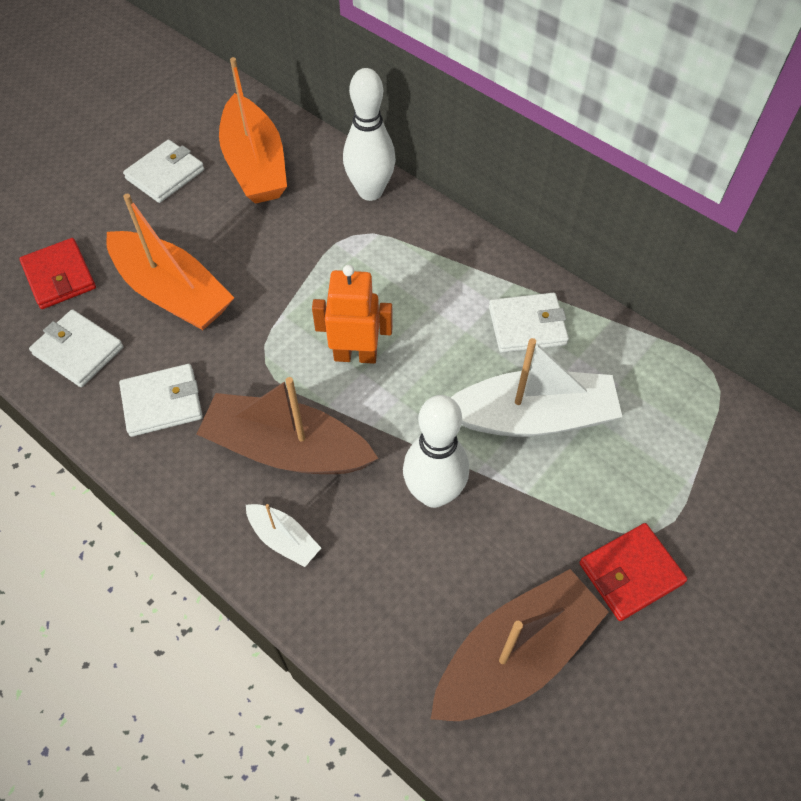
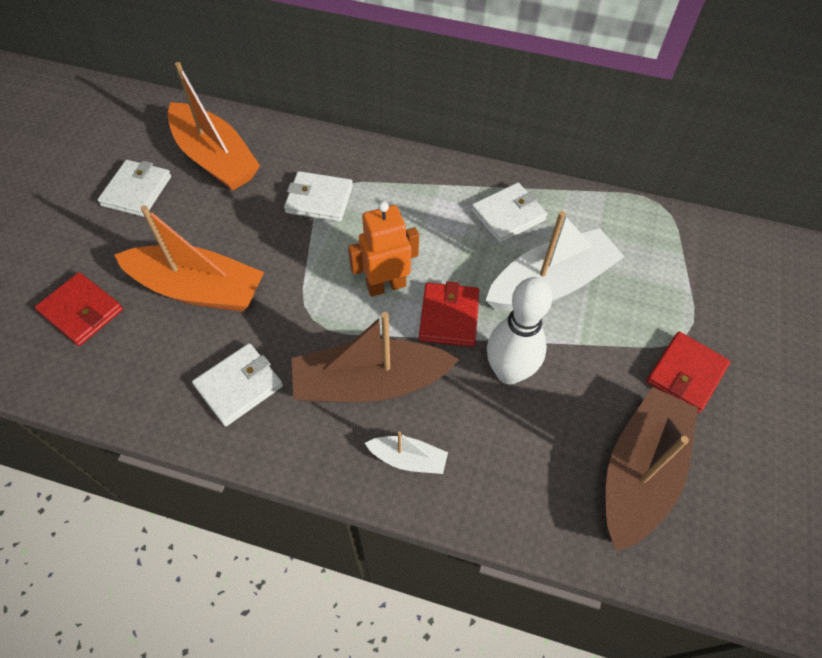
camera: 25 degrees left, 0 degrees up
white wallet [29,309,123,387] -> white wallet moved to [284,171,353,222]
white bowling pin [343,68,396,201] -> none
none -> red wallet [419,281,480,347]

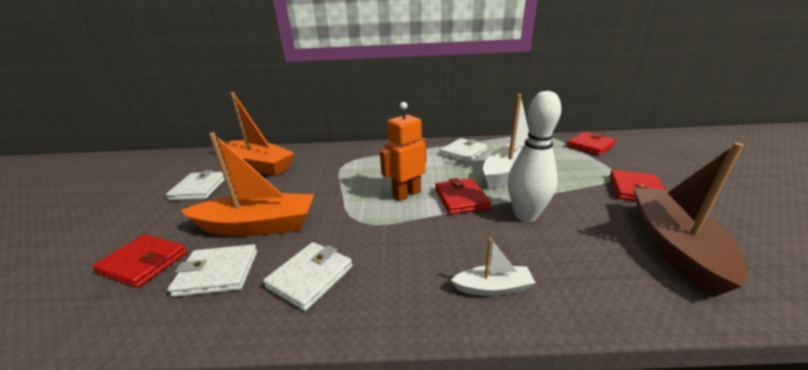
camera: 15 degrees left, 30 degrees down
white wallet [284,171,353,222] -> white wallet moved to [167,244,257,297]
brown boat [291,312,459,402] -> none
none -> red wallet [567,132,616,156]

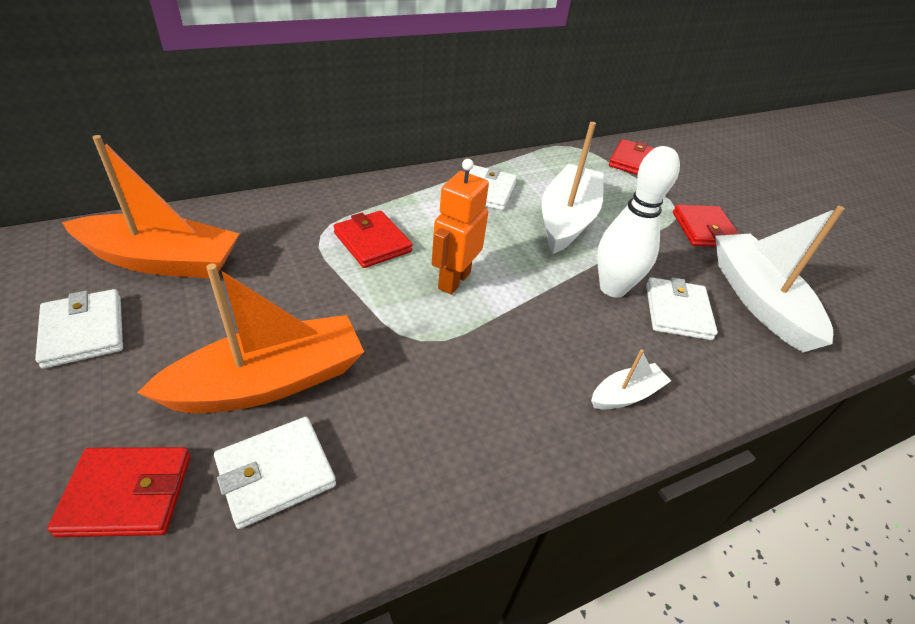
camera: 30 degrees left, 15 degrees up
white wallet [263,242,352,311] -> white wallet moved to [646,277,718,340]
red wallet [435,178,491,214] -> red wallet moved to [333,211,413,268]
brown boat [634,143,748,297] -> white boat [715,206,845,352]

